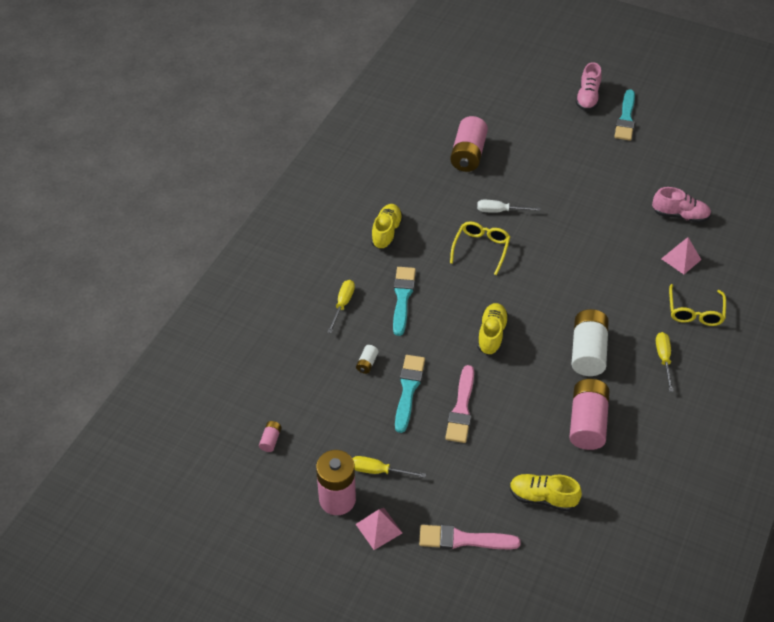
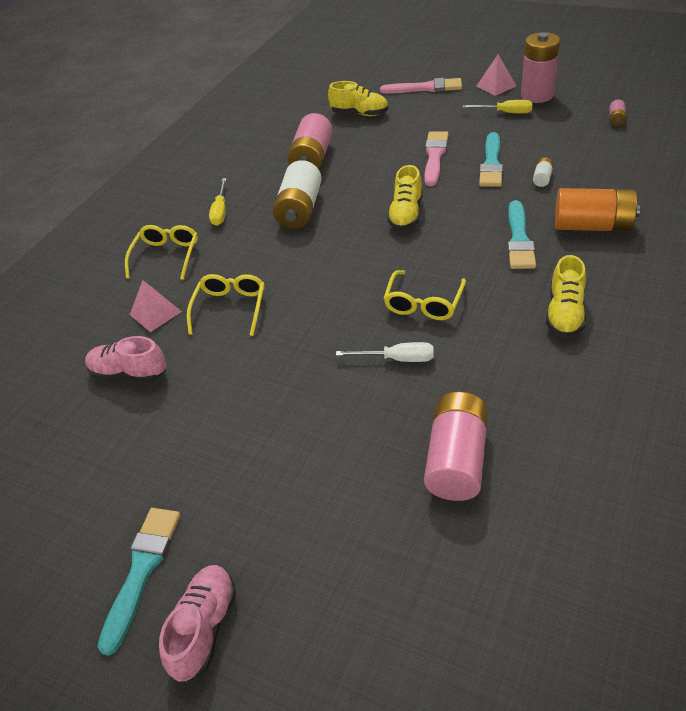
camera: 175 degrees left, 5 degrees down
yellow screwdriver [327,280,355,333] -> orange battery [555,188,640,232]
none -> yellow glasses [187,274,265,336]

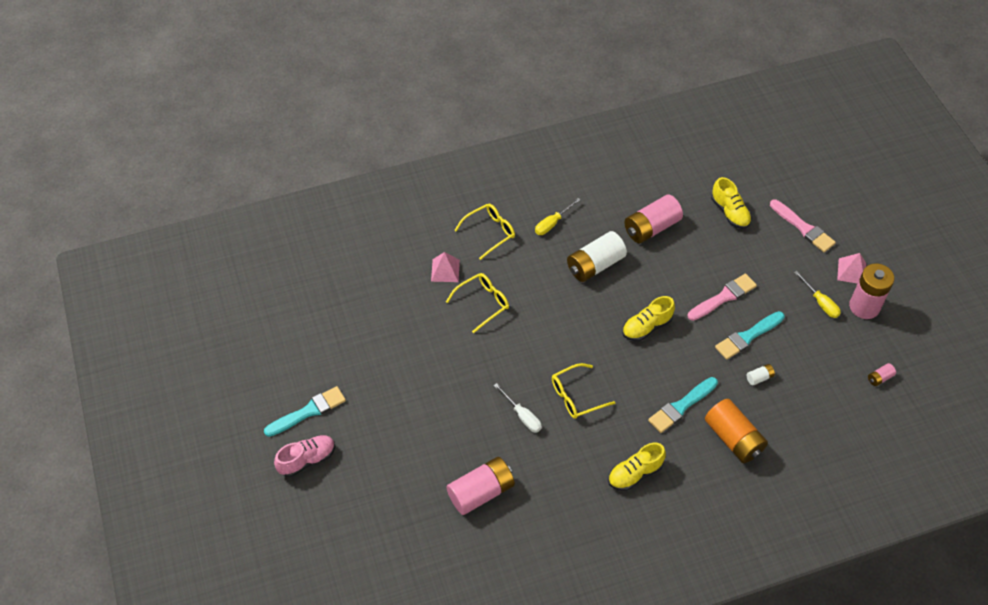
camera: 40 degrees right, 10 degrees up
pink shoe [85,336,167,382] -> none

